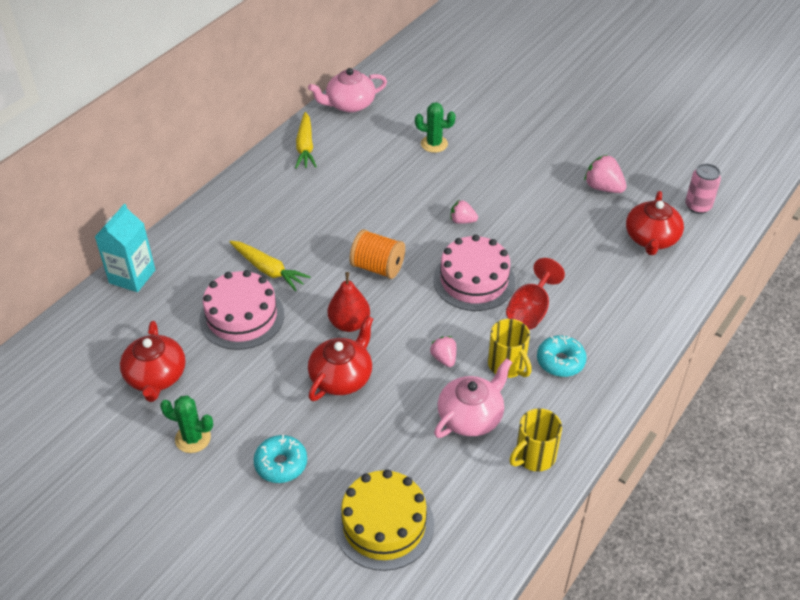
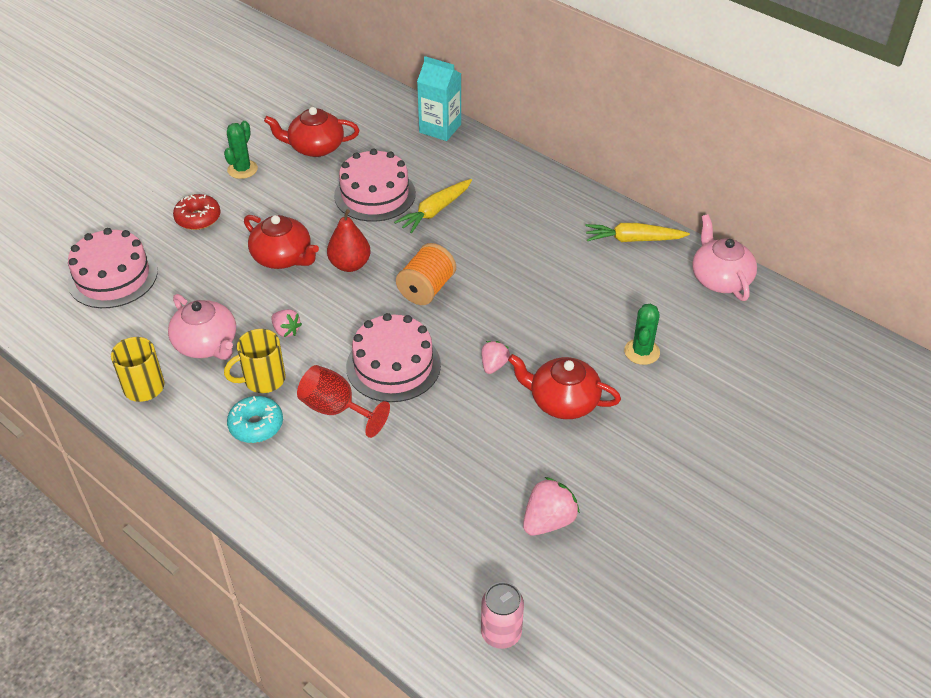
camera: 95 degrees right, 0 degrees up
turquoise donut [254,435,307,483] -> red donut [173,194,221,230]
yellow cake [334,469,434,571] -> pink cake [68,228,158,308]
pink strawberry [430,336,456,367] -> pink strawberry turned 60 degrees clockwise [271,309,302,337]
red teapot [626,191,684,255] -> red teapot moved to [508,354,621,419]

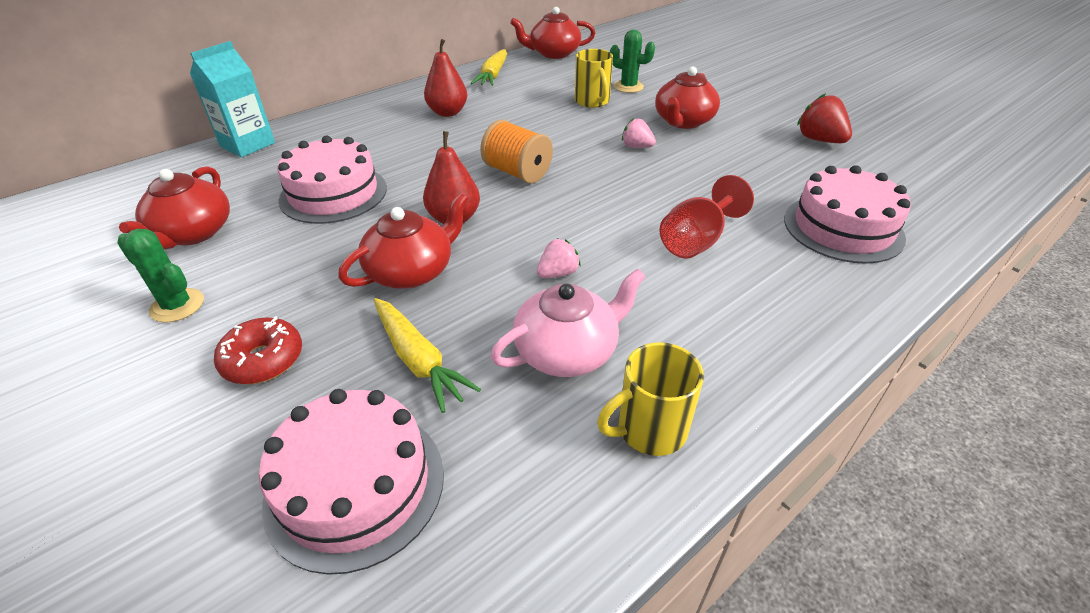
camera: 80 degrees left, 5 degrees down
yellow mug [224,329,286,393] -> yellow mug moved to [575,49,613,108]
turquoise donut [227,396,283,443] -> none
pink cake [346,313,441,402] -> pink cake moved to [784,165,911,264]
yellow carrot [394,179,472,234] -> yellow carrot moved to [374,298,481,413]
pink can [481,582,524,649] -> none
pink strawberry [523,477,580,536] -> red strawberry [797,93,852,143]
pink teapot [692,214,757,301] -> red teapot [510,7,595,59]
none -> red pear [424,39,467,117]

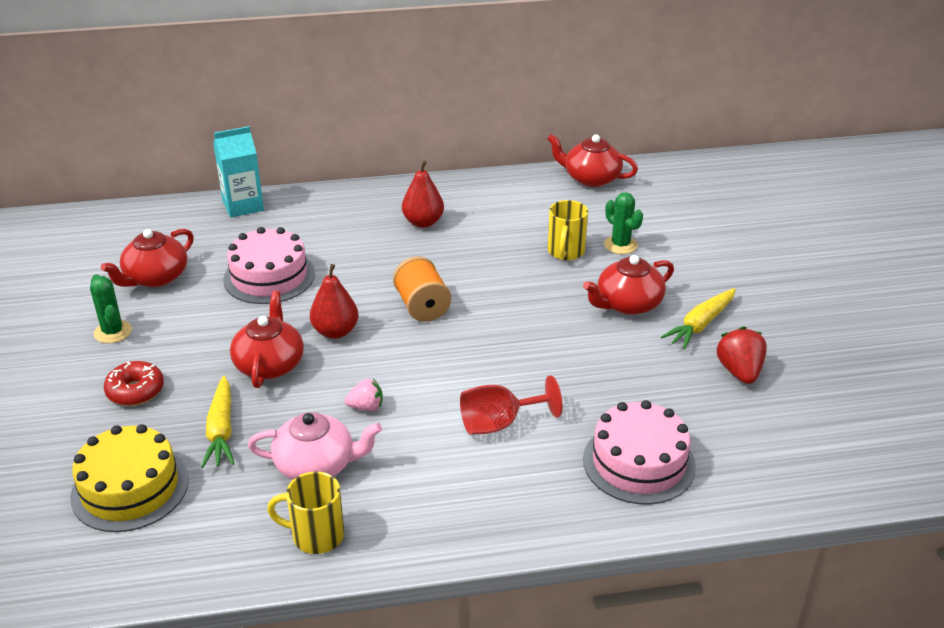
camera: 30 degrees right, 5 degrees down
pink cake [259,389,444,575] -> yellow cake [70,424,189,532]
red teapot [338,193,468,289] -> red teapot turned 75 degrees counterclockwise [230,291,304,388]
yellow carrot [471,49,507,86] -> yellow carrot moved to [661,288,736,349]
pink strawberry [622,118,656,148] -> none

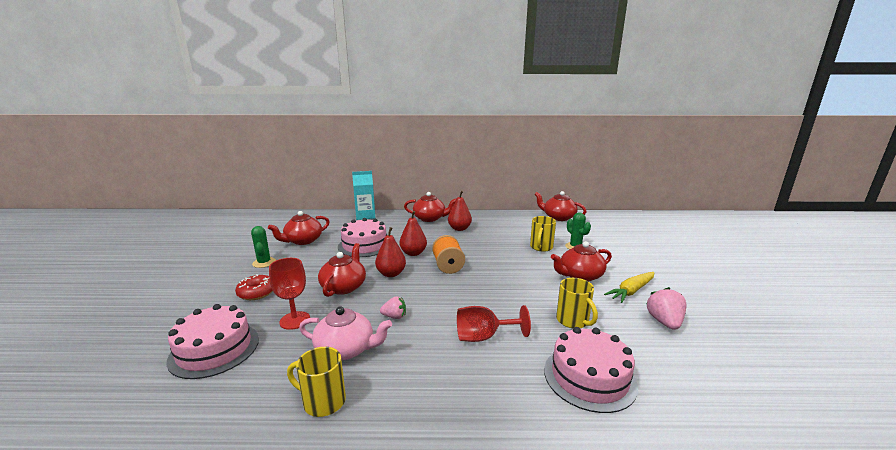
camera: 10 degrees right, 15 degrees down
yellow cake [70,424,189,532] -> pink cake [167,304,259,379]
yellow carrot [201,376,235,468] -> red goblet [269,258,310,330]
red strawberry [717,327,767,384] -> pink strawberry [647,287,687,330]
none -> red pear [399,211,427,256]
none -> red teapot [404,192,456,222]
none -> yellow mug [556,278,598,328]

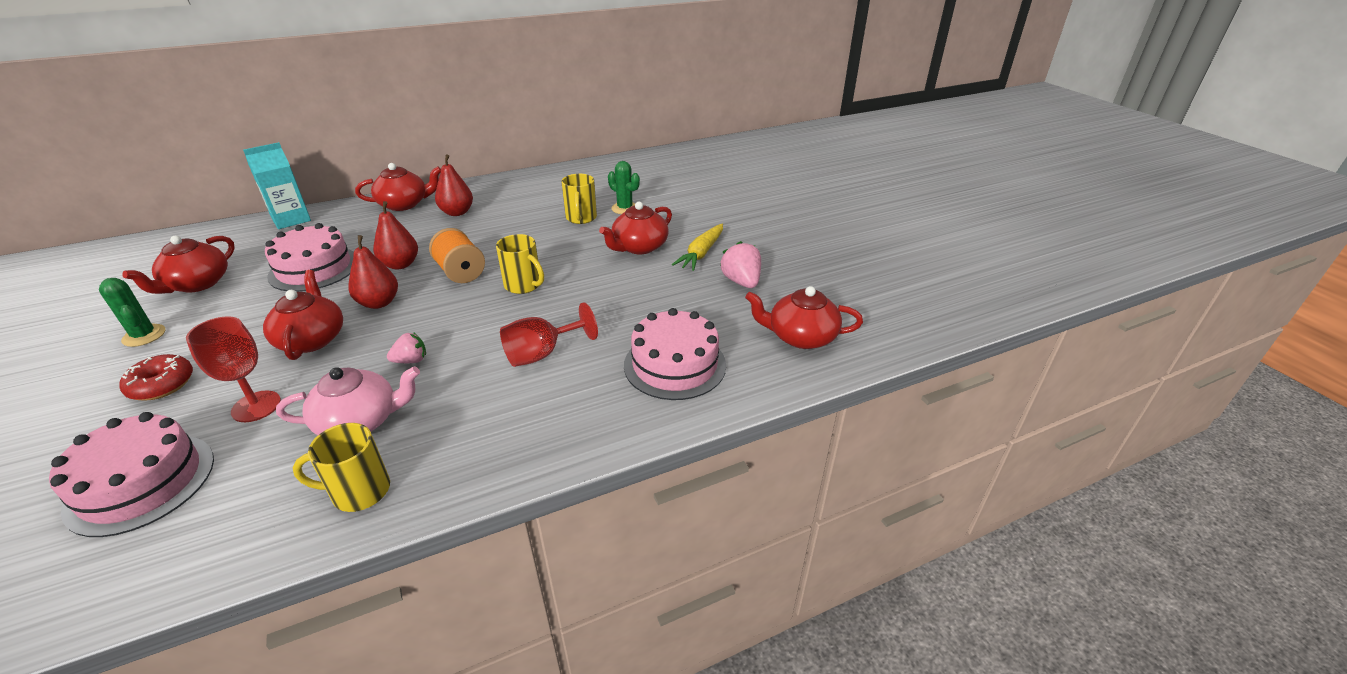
camera: 25 degrees left, 15 degrees up
red teapot [534,191,587,221] -> red teapot moved to [745,286,863,349]
yellow mug [556,278,598,328] -> yellow mug moved to [496,234,544,294]

